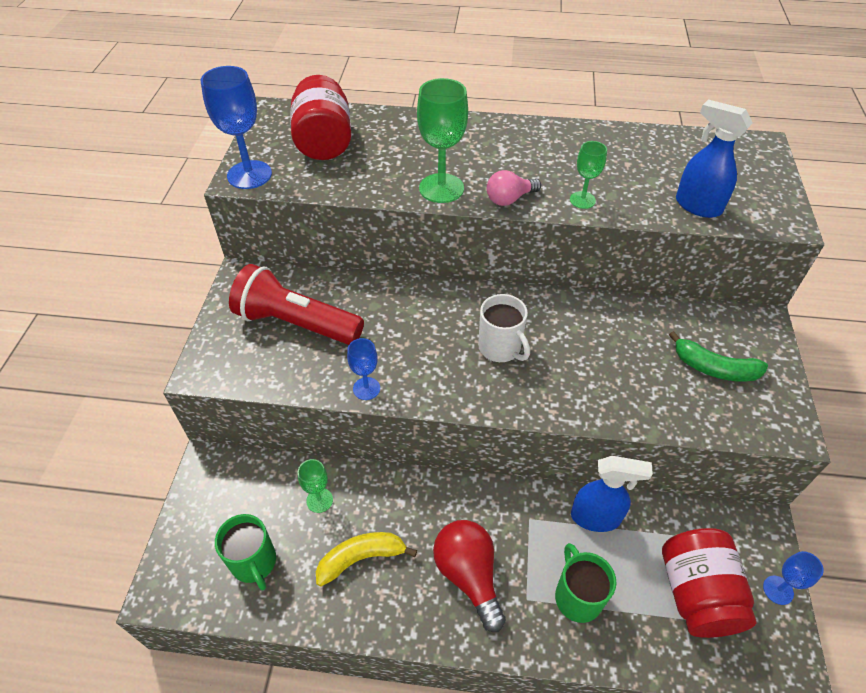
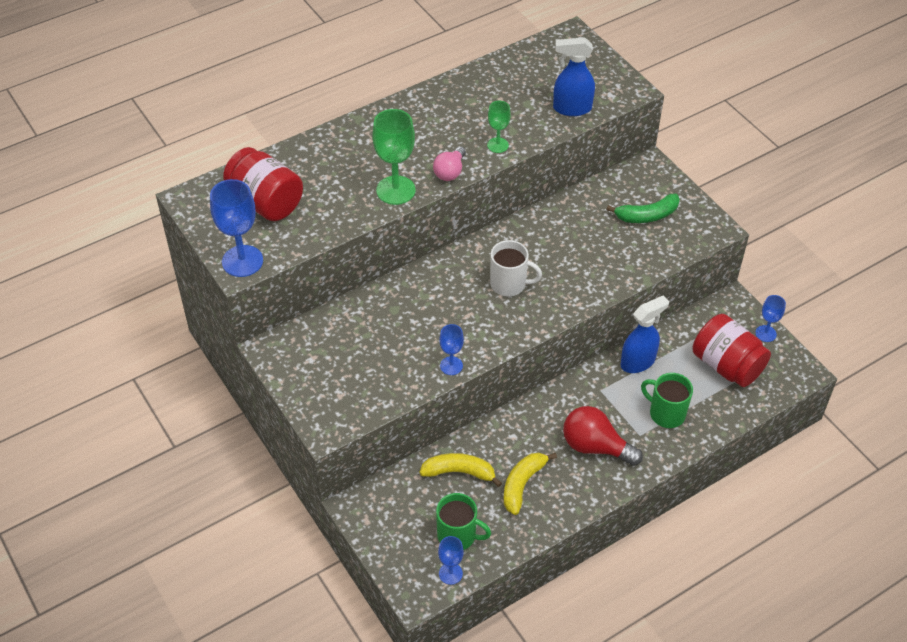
camera: 40 degrees left, 0 degrees up
red flashlight [229,264,364,345] -> none
green goblet [298,459,333,513] -> yellow banana [419,453,502,487]
none -> blue goblet [438,536,464,585]

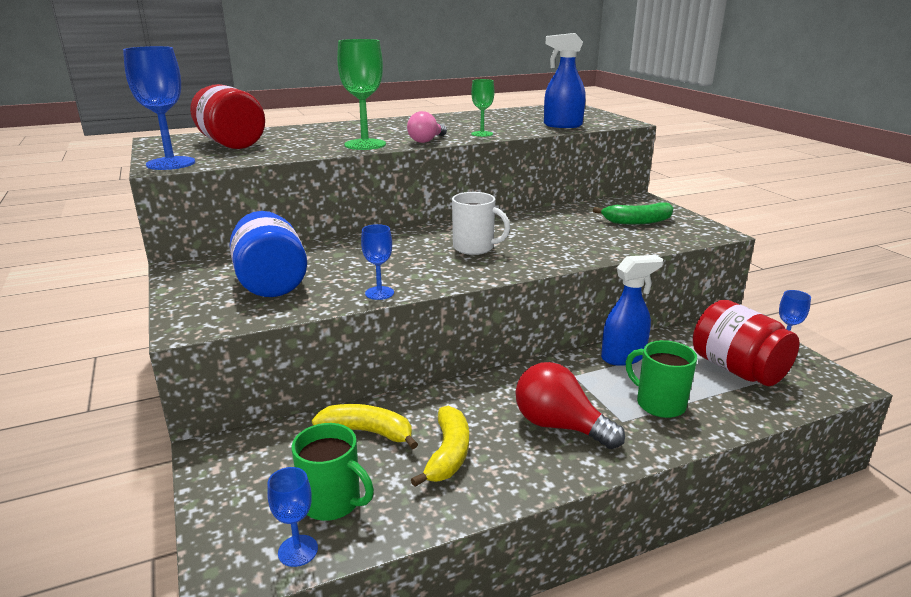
camera: 10 degrees right, 25 degrees down
yellow banana [504,453,557,515] -> yellow banana turned 150 degrees clockwise [411,406,469,487]
none -> blue jar [230,211,307,297]

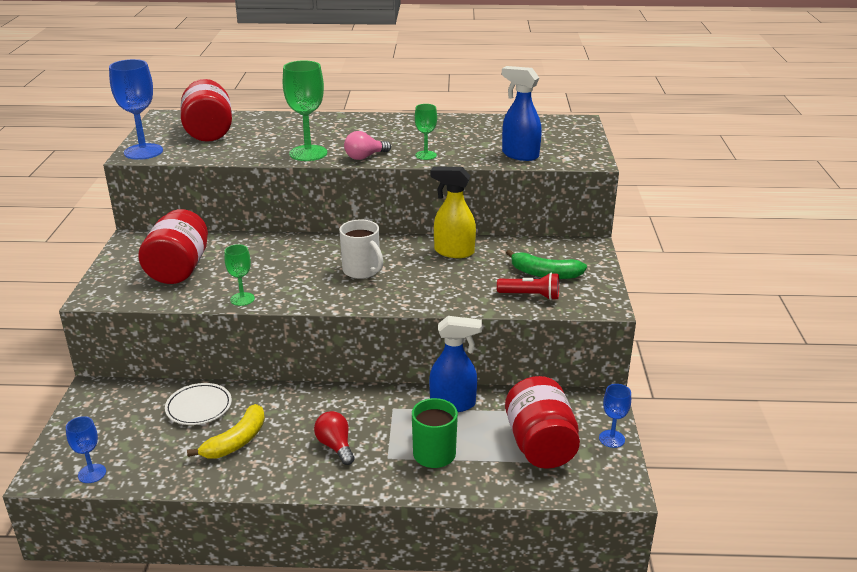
camera: 25 degrees right, 5 degrees up
blue jar [230,211,307,297] -> red jar [138,209,208,284]
green mug [291,423,374,521] -> none
yellow banana [312,404,418,449] -> white plate [165,383,232,425]
blue goblet [361,224,394,300] -> green goblet [224,244,255,306]
red light bulb [515,362,625,449] -> red light bulb [314,411,355,465], size x0.63
none -> yellow spray bottle [431,166,476,258]
none -> red flashlight [497,273,559,300]

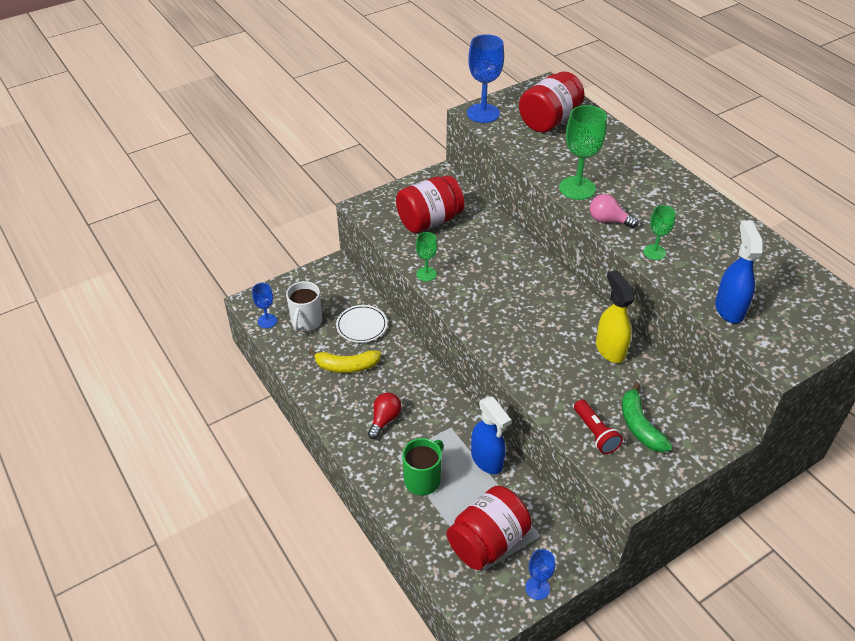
camera: 55 degrees right, 15 degrees up
white mug [339,219,383,279] -> white mug moved to [286,281,322,332]

